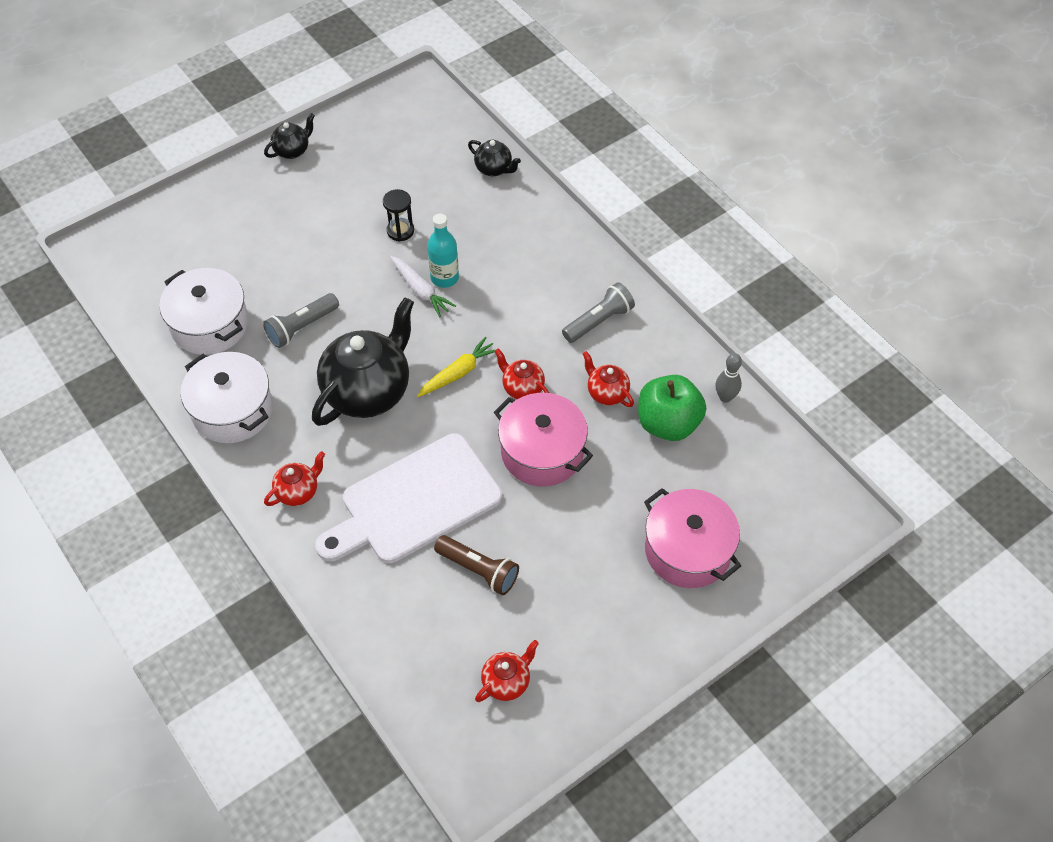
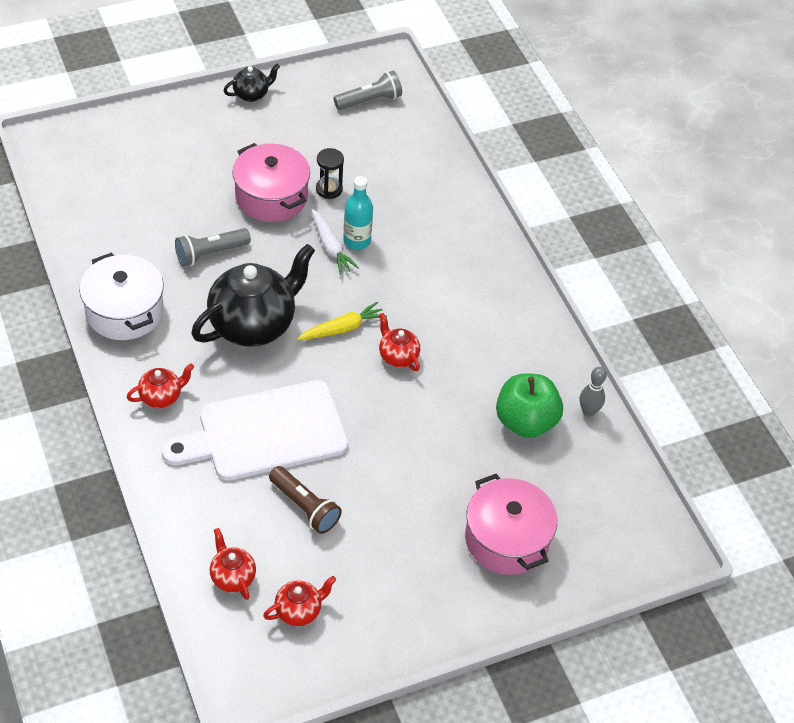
camera: 10 degrees right, 5 degrees down
white pot [159,268,248,355] -> none
black teapot [468,140,521,176] -> none
pink pot [494,393,593,486] -> pink pot moved to [232,143,310,222]
grey flashlight [562,282,635,343] -> grey flashlight moved to [334,70,402,110]
red teapot [583,351,634,407] -> red teapot moved to [210,528,256,600]

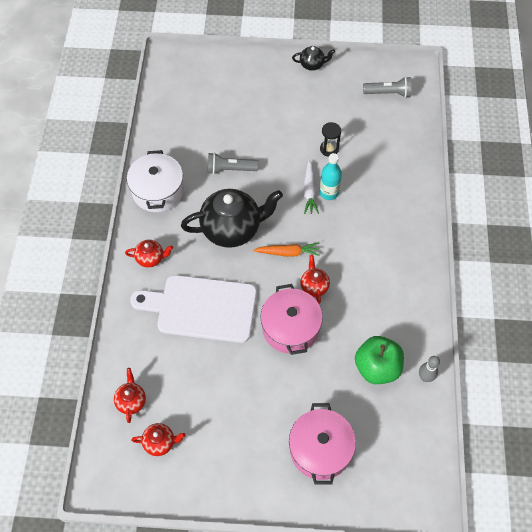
camera: 30 degrees right, 10 degrees up
pink pot [232,143,310,222] -> pink pot moved to [260,284,323,355]
brown flashlight [269,466,342,534] -> none
yellow carrot [296,302,387,340] -> orange carrot [253,242,320,257]

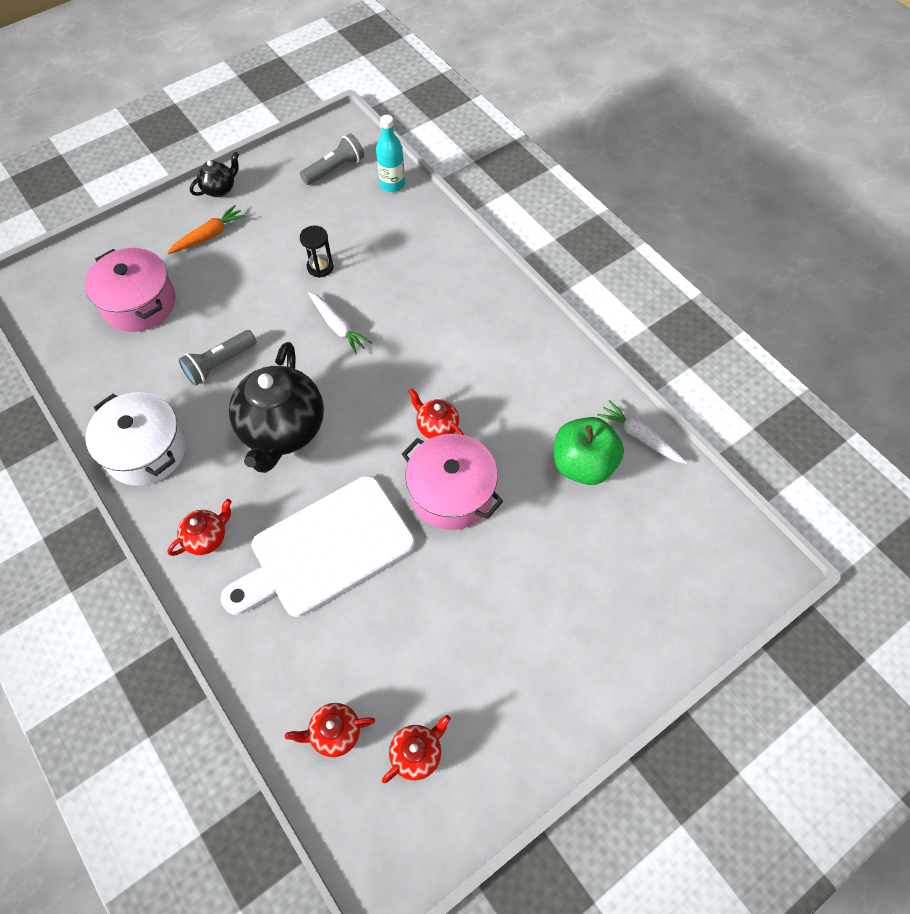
camera: 40 degrees left, 0 degrees up
red teapot [114,368,146,423] -> red teapot turned 60 degrees counterclockwise [285,703,375,757]
black teapot [181,189,283,248] -> black teapot turned 150 degrees clockwise [229,342,324,473]
orange carrot [253,242,320,257] -> orange carrot moved to [167,205,246,254]
pink pot [289,403,356,484] -> pink pot moved to [85,248,176,332]
turquoise bottle [319,153,342,200] -> turquoise bottle moved to [376,115,405,192]
grey bowling pin [419,356,440,382] -> white carrot [597,400,687,464]

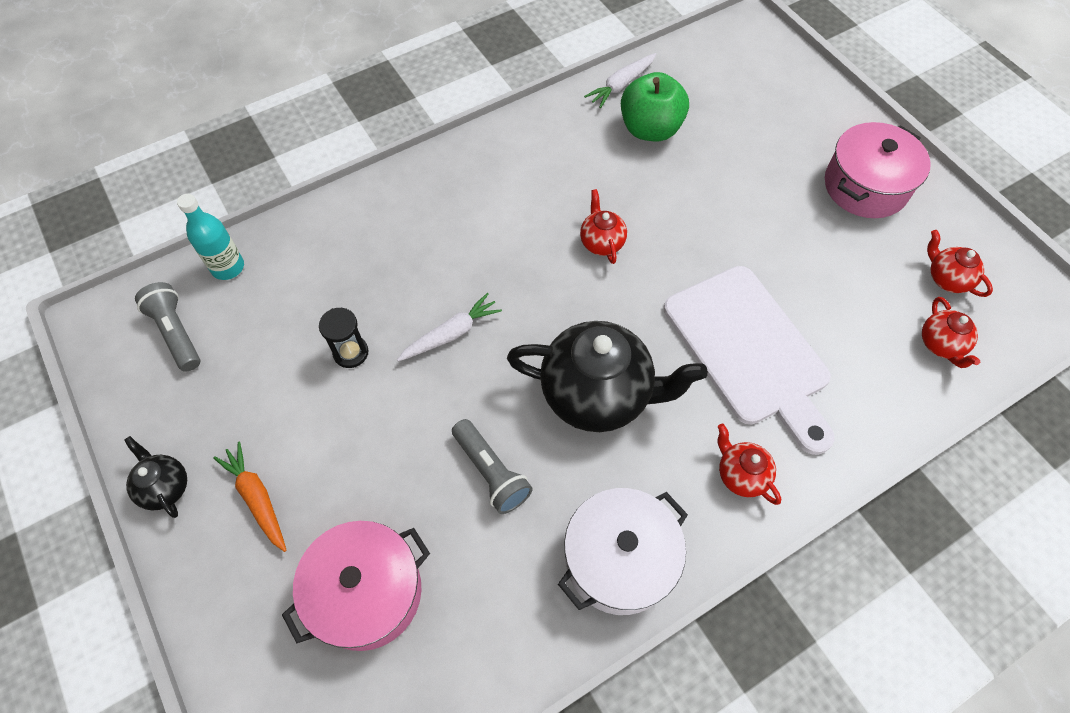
camera: 85 degrees left, 0 degrees up
pink pot [402,434,503,530] -> pink pot moved to [825,122,931,218]
red teapot [408,388,464,439] -> red teapot turned 120 degrees clockwise [580,189,627,264]

